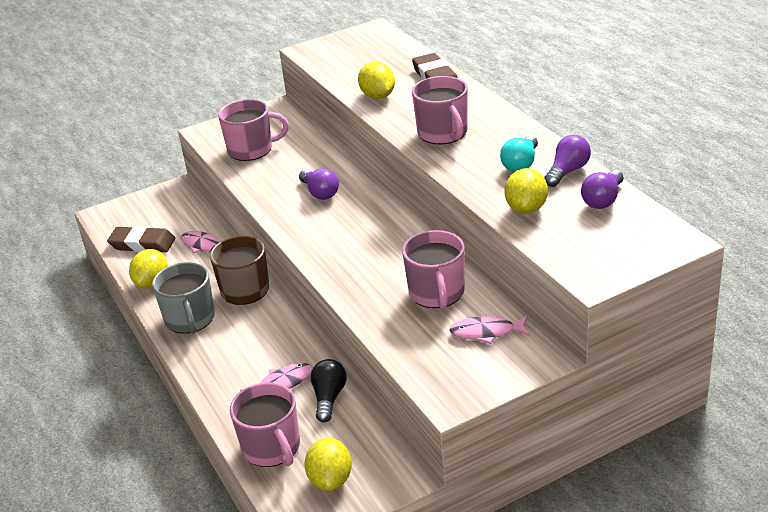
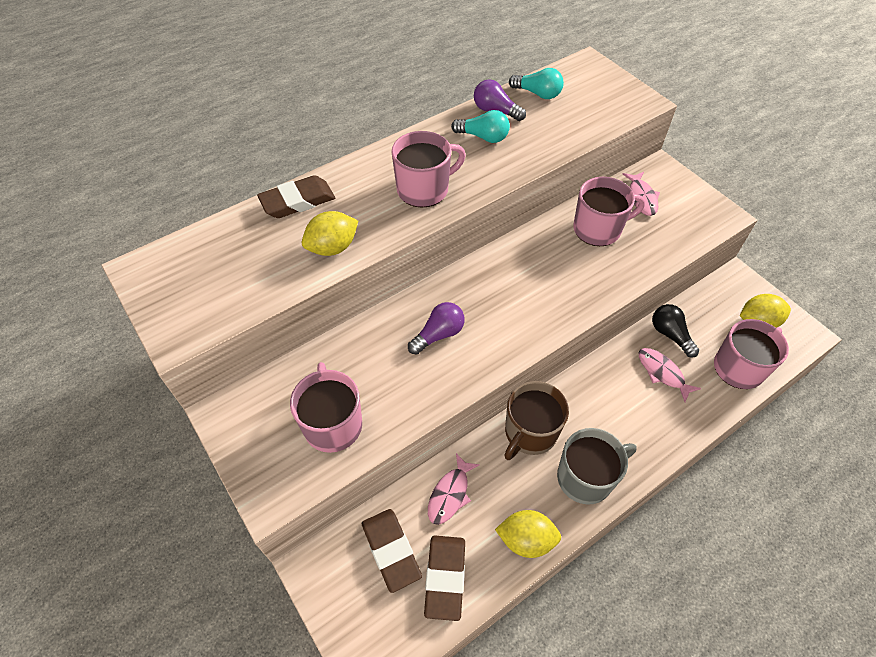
camera: 100 degrees left, 20 degrees up
black light bulb [310,359,347,423] -> black light bulb turned 60 degrees clockwise [652,304,699,358]
yellow lemon [504,168,548,214] -> none
purple light bulb [581,170,623,209] -> turquoise light bulb [509,68,564,99]
none -> brown eraser [362,509,422,593]

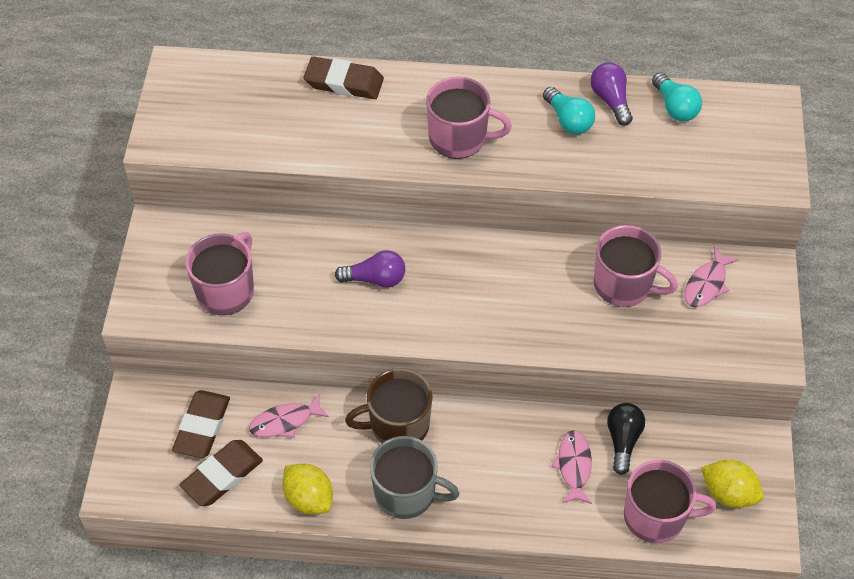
camera: 40 degrees right, 0 degrees up
yellow lemon [302,211,358,256] -> none

